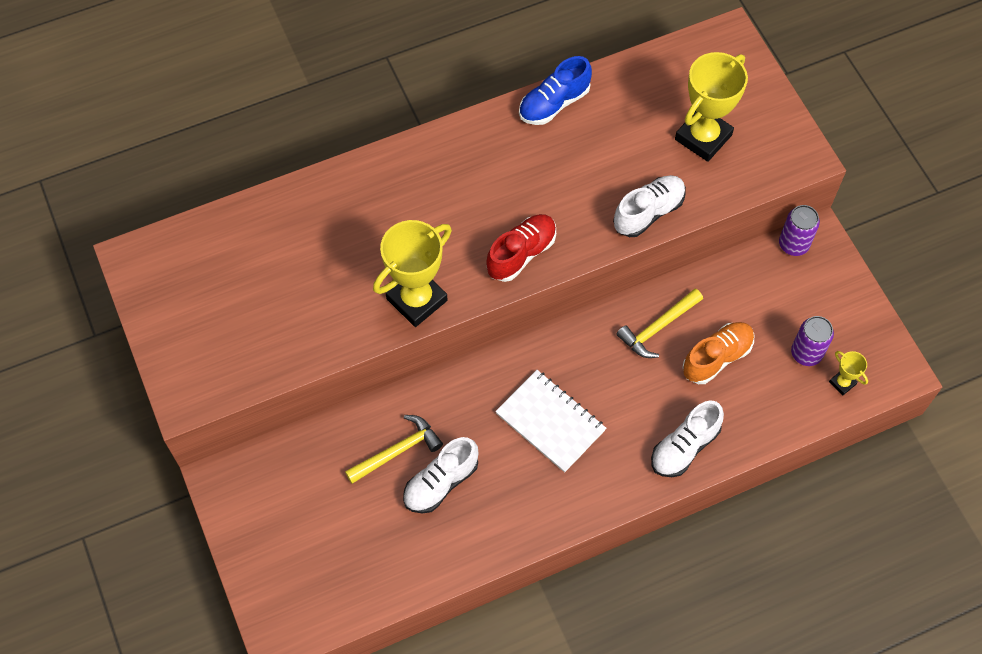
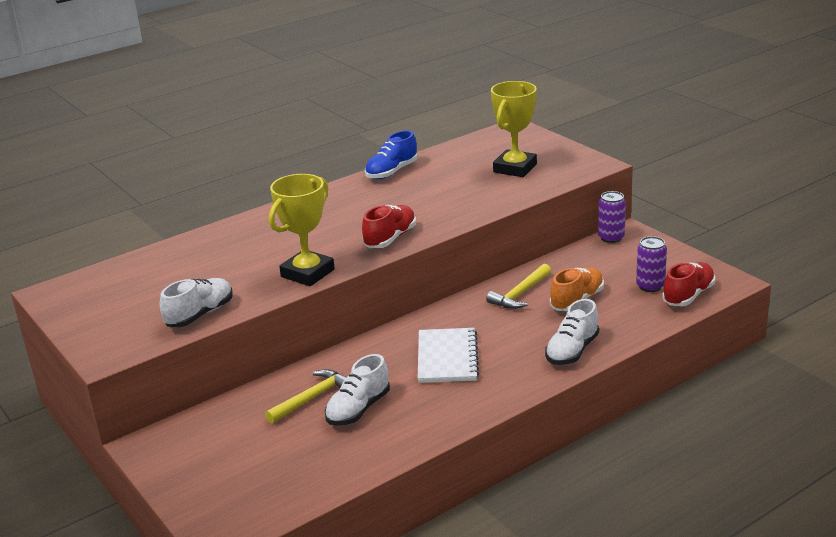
camera: 10 degrees left, 35 degrees down
white notebook [495,370,606,473] -> white notebook turned 60 degrees clockwise [418,328,479,383]
white shoe [613,175,686,237] -> white shoe moved to [160,278,233,327]
yellow trophy [829,351,868,396] -> red shoe [662,262,715,306]

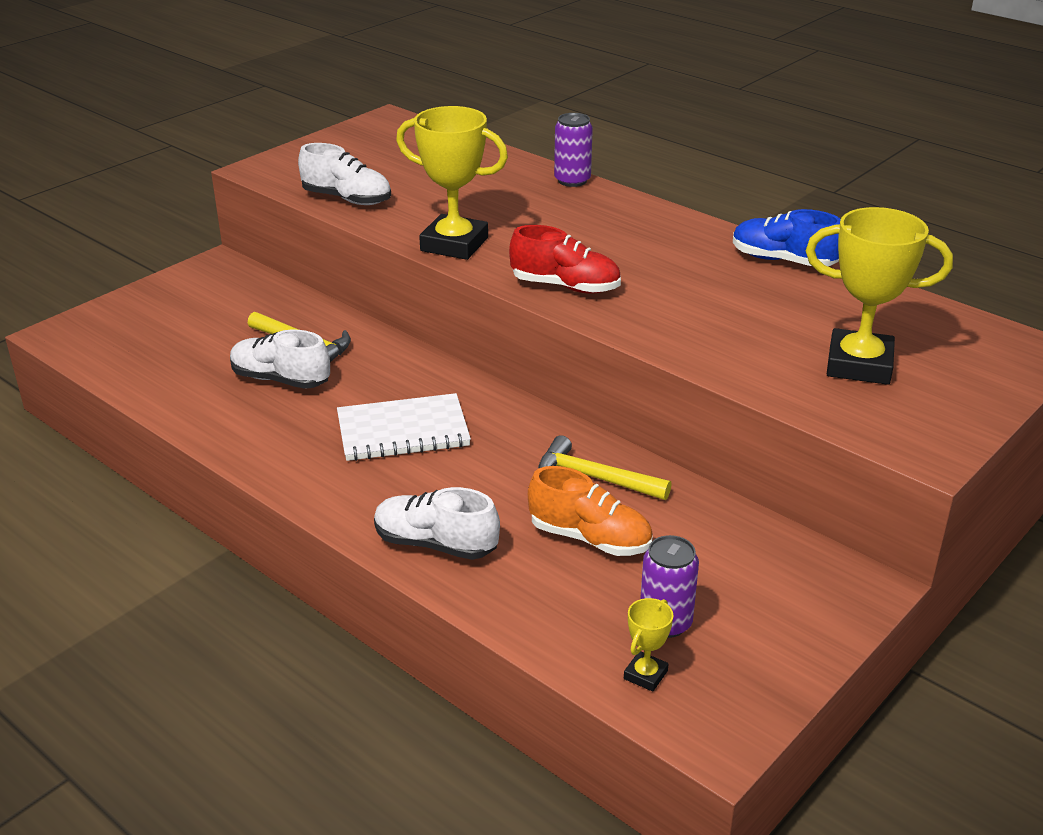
camera: 75 degrees right, 5 degrees up
purple can [598,191,626,243] -> purple can moved to [554,113,593,187]
red shoe [662,262,715,306] -> yellow trophy [624,598,674,692]

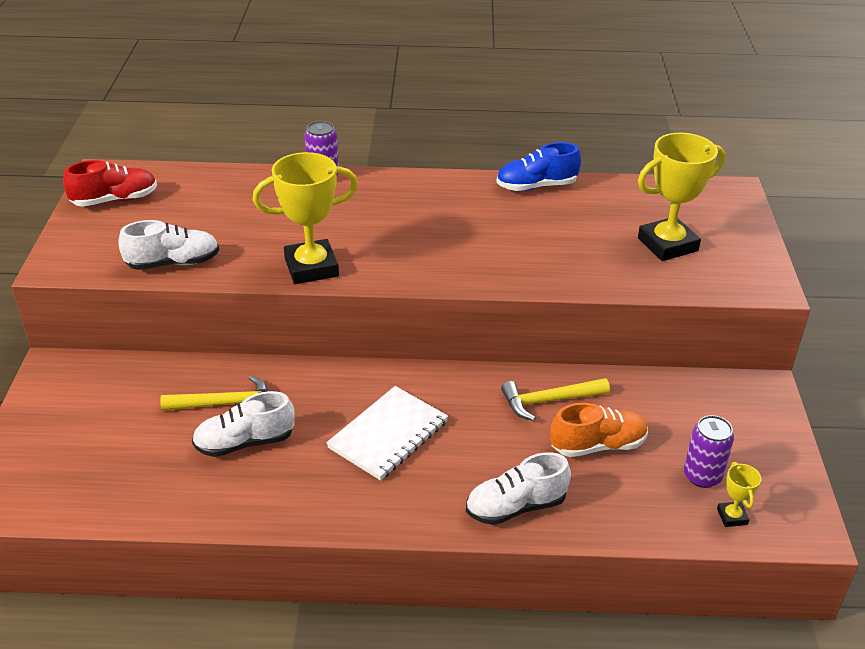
camera: 40 degrees left, 5 degrees up
red shoe [509,225,621,294] -> red shoe moved to [63,160,157,207]

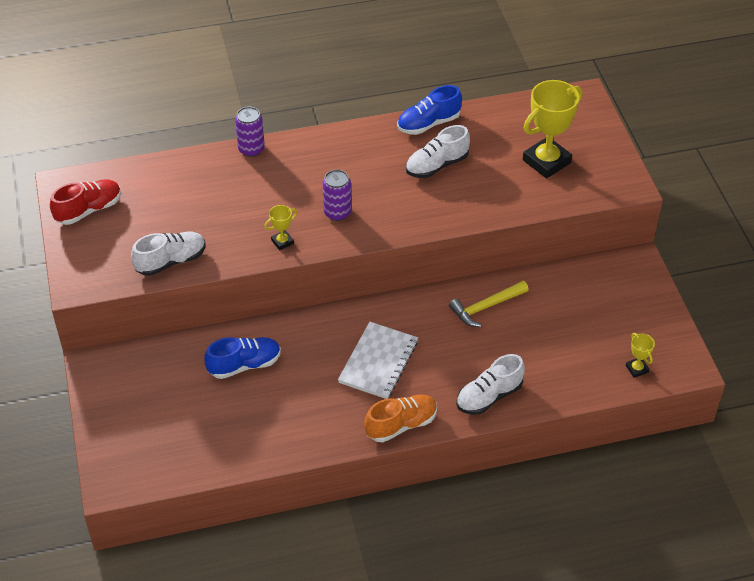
camera: 15 degrees left, 10 degrees up
yellow hammer [160,376,268,411] -> blue shoe [204,337,281,379]
white shoe [192,391,295,457] -> white shoe moved to [406,125,470,178]
yellow trophy [253,152,358,284] -> yellow trophy [264,205,297,250], size x0.46
orange shoe [550,403,648,457] -> orange shoe moved to [364,395,437,442]
purple can [684,415,734,488] -> purple can moved to [323,170,352,221]

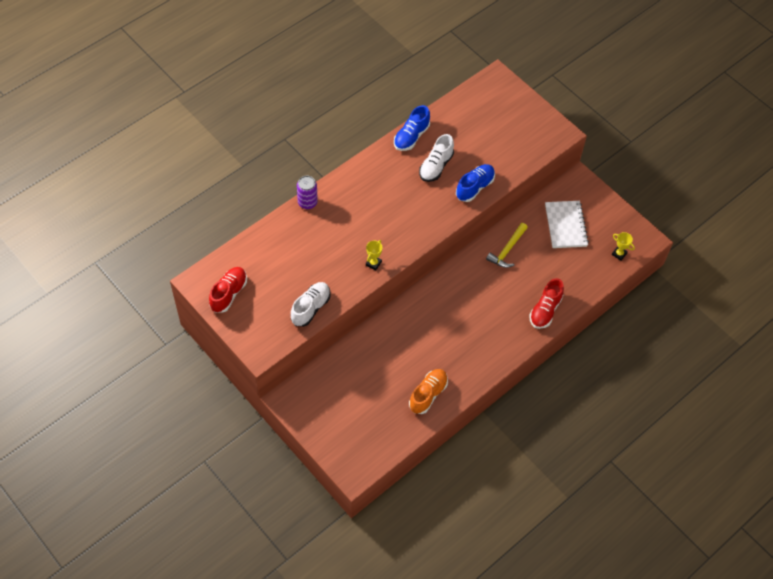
camera: 30 degrees left, 10 degrees up
blue shoe [204,337,281,379] -> blue shoe moved to [456,164,495,202]
purple can [323,170,352,221] -> none
white notebook [338,322,418,399] -> white notebook moved to [545,201,589,248]
orange shoe [364,395,437,442] -> orange shoe moved to [409,369,448,414]
white shoe [456,354,525,415] -> red shoe [529,278,564,329]
yellow trophy [523,80,582,178] -> none

